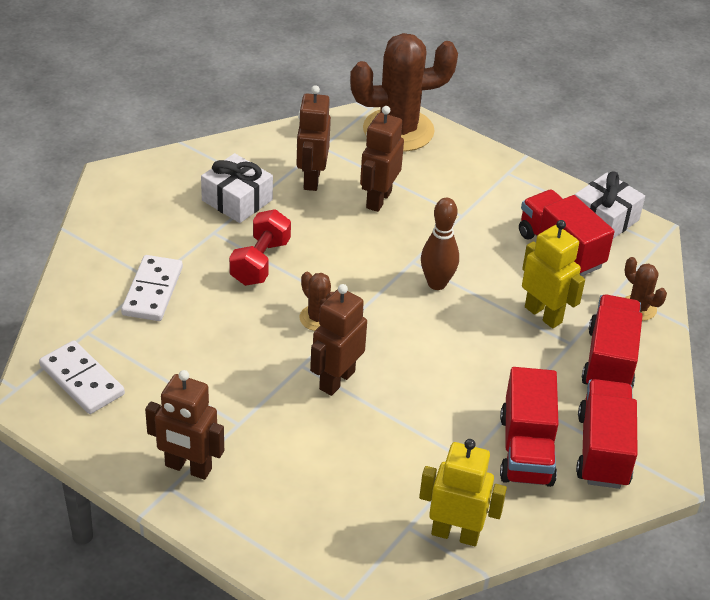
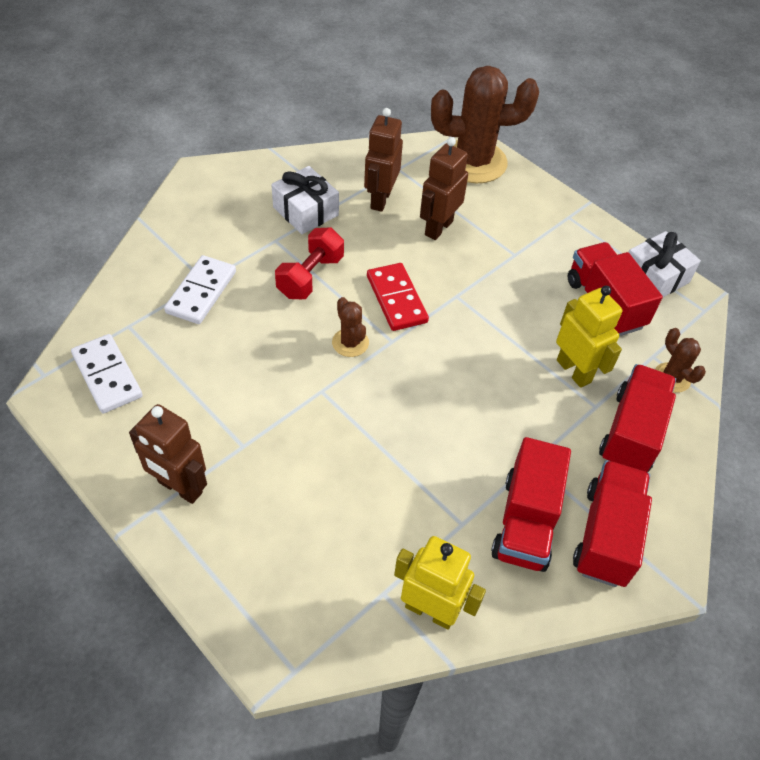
camera: 10 degrees right, 10 degrees up
brown robot [310,284,367,396] -> none
brown bowling pin [421,198,459,290] -> none
none -> red domino [367,263,429,331]

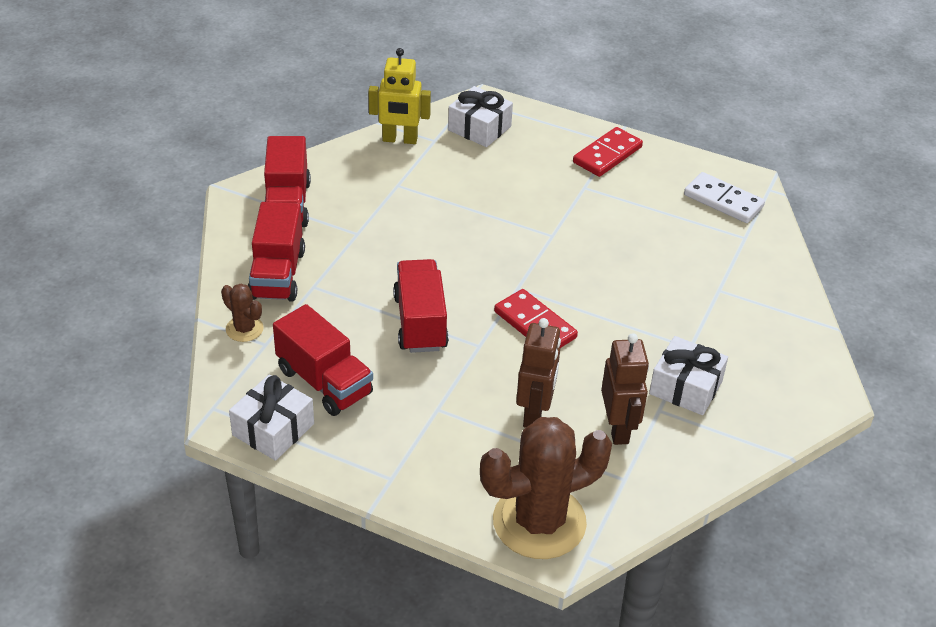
camera: 160 degrees right, 10 degrees down
brown robot [129,404,207,504] -> red domino [573,127,643,177]
white domino [164,255,236,324] -> none
red dumbbell [275,228,344,299] -> none
brown cactus [332,297,369,357] -> none
red truck [491,437,571,572] -> red truck moved to [393,259,449,353]
yellow robot [556,286,623,388] -> none
none -> white gift [448,86,513,147]

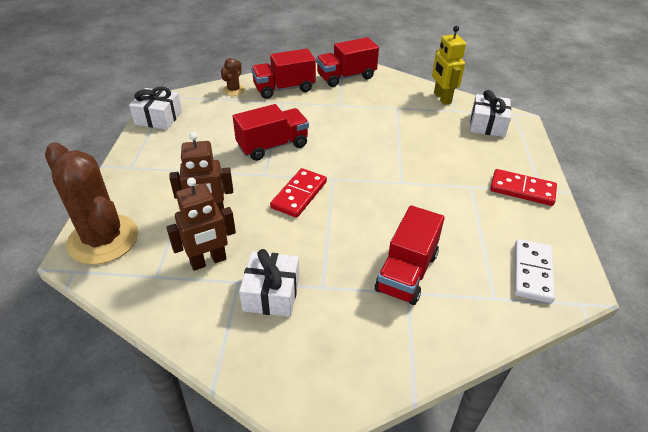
camera: 70 degrees right, 0 degrees up
red truck [273,304,373,416] -> red truck moved to [375,205,444,305]

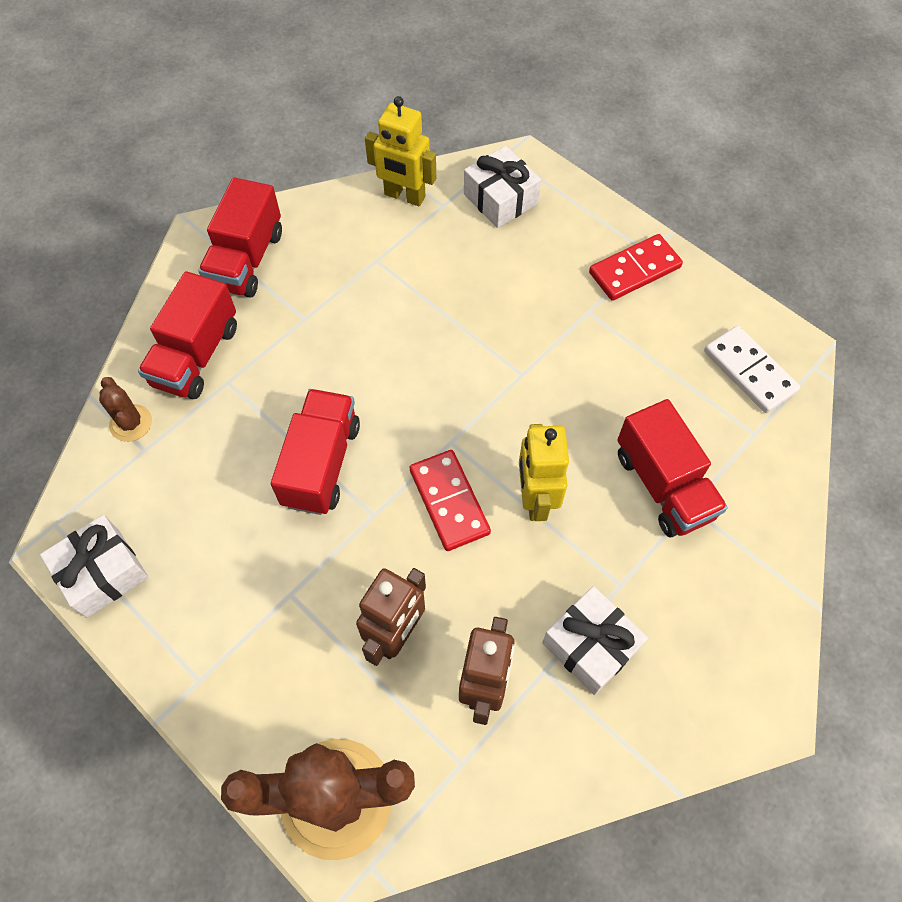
camera: 50 degrees left, 20 degrees up
none -> yellow robot [519,424,569,521]

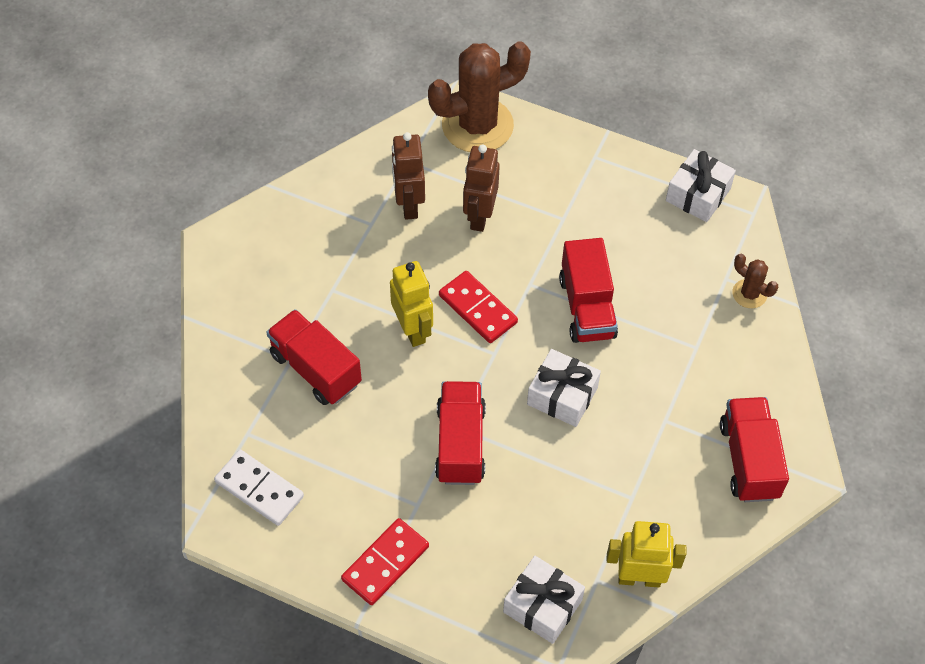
camera: 160 degrees right, 5 degrees down
red truck [138,271,237,399] -> red truck moved to [435,381,486,485]
white gift [542,586,648,695] -> white gift moved to [527,349,601,427]

